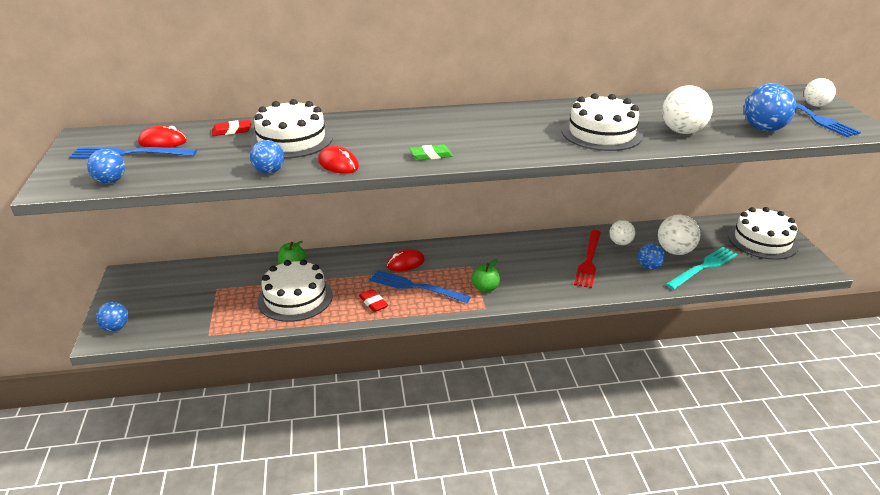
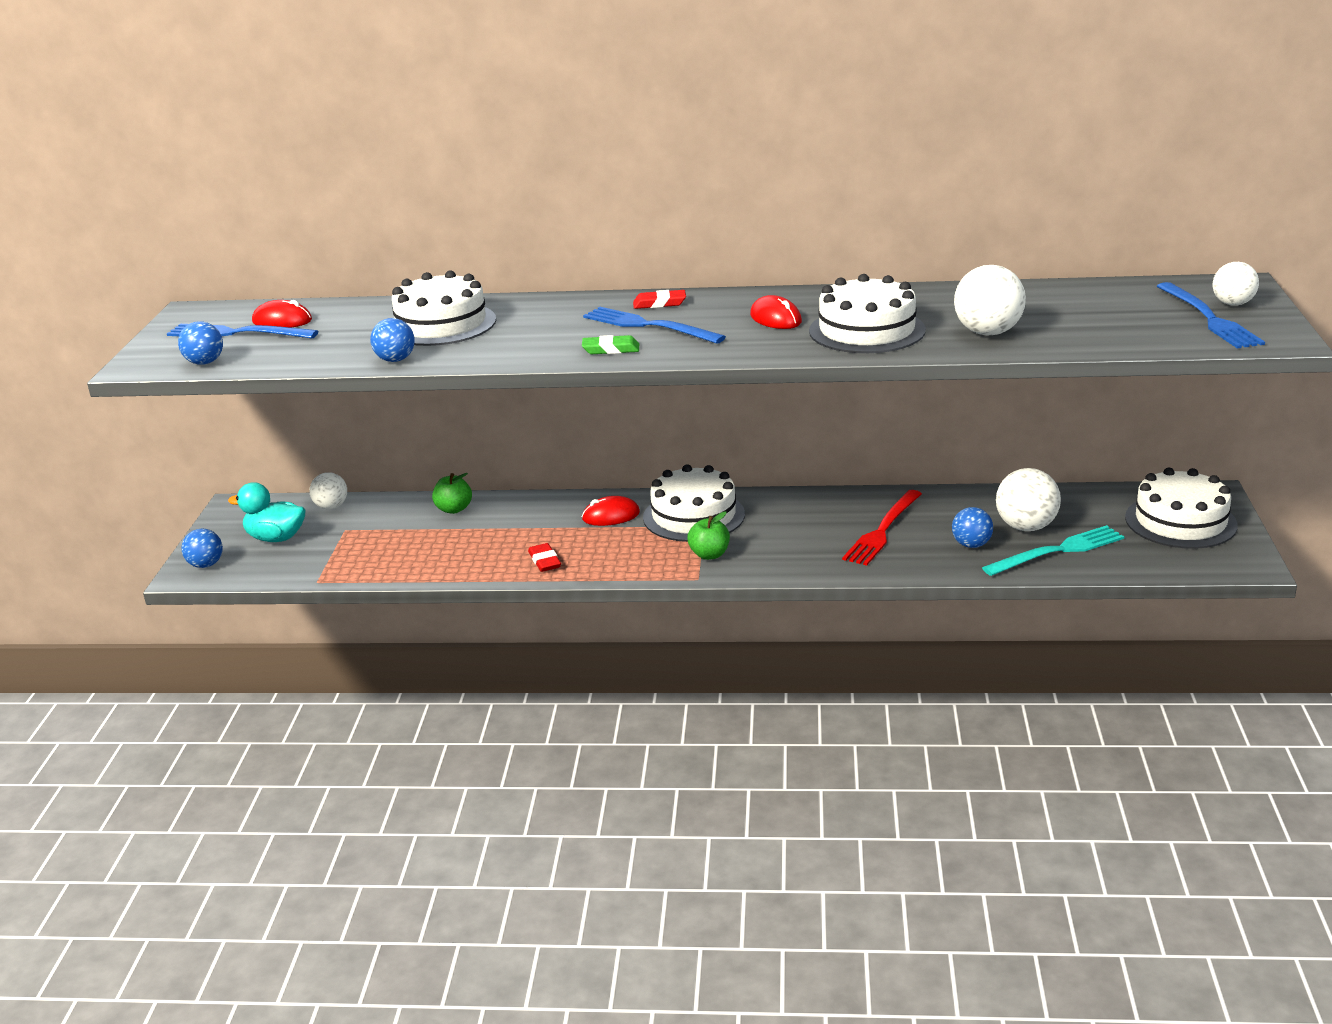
camera: 15 degrees right, 5 degrees down
red eraser [212,120,251,136] -> red eraser moved to [633,290,686,309]
white cake [258,259,333,322] -> white cake moved to [643,464,745,542]
red mouse [318,146,359,174] -> red mouse moved to [750,295,802,329]
blue fork [369,270,471,303] -> blue fork moved to [583,307,726,344]
white ball [609,220,635,245] -> white ball moved to [310,472,347,509]
blue ball [744,83,796,132] -> none
none -> turquoise duck [228,482,306,542]

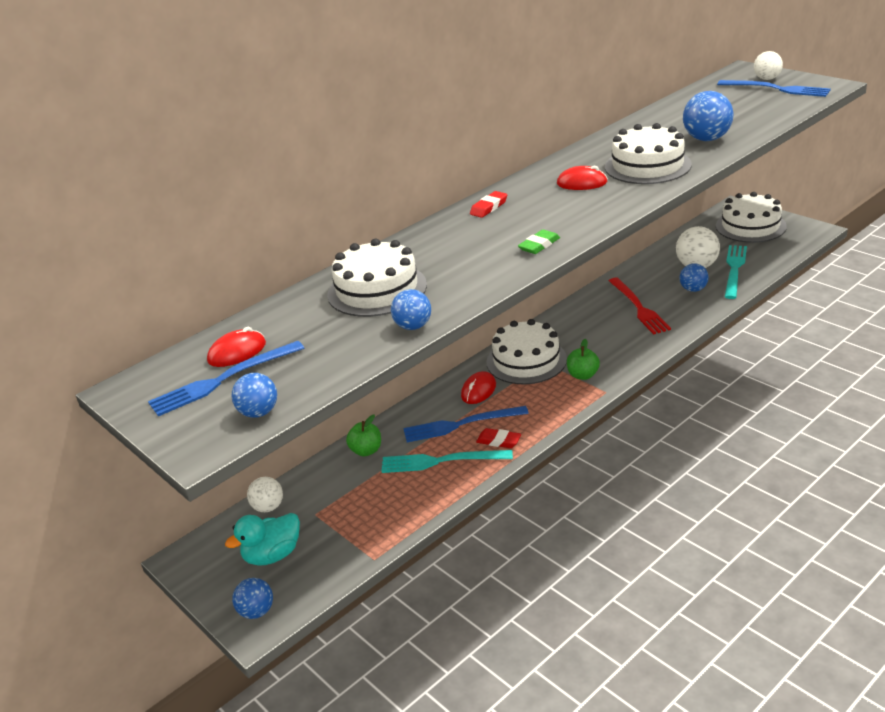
camera: 45 degrees left, 5 degrees up
blue fork [583,307,726,344] -> blue fork moved to [403,406,529,442]
white ball [954,265,1026,336] -> blue ball [683,91,734,141]
none -> turquoise fork [381,450,513,473]

